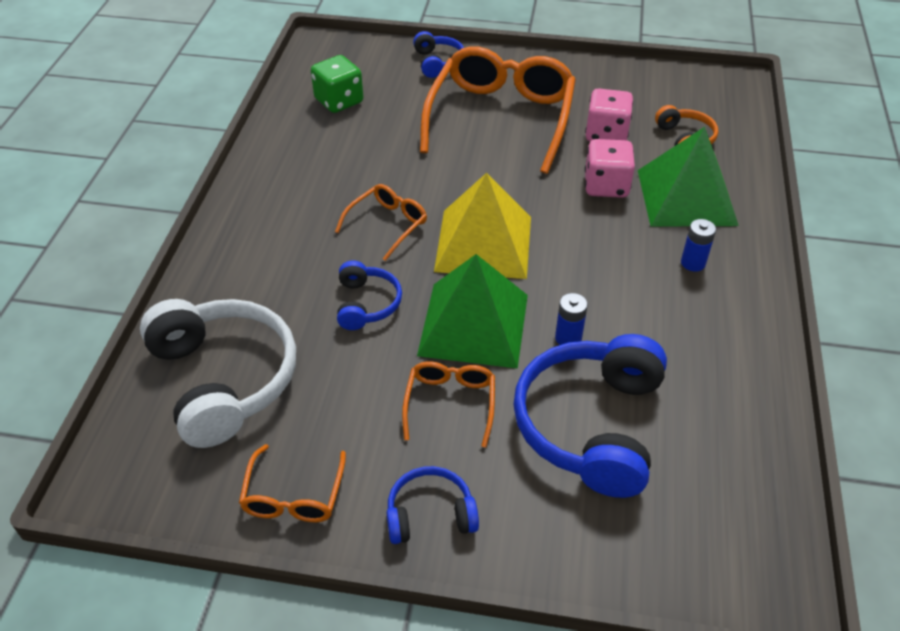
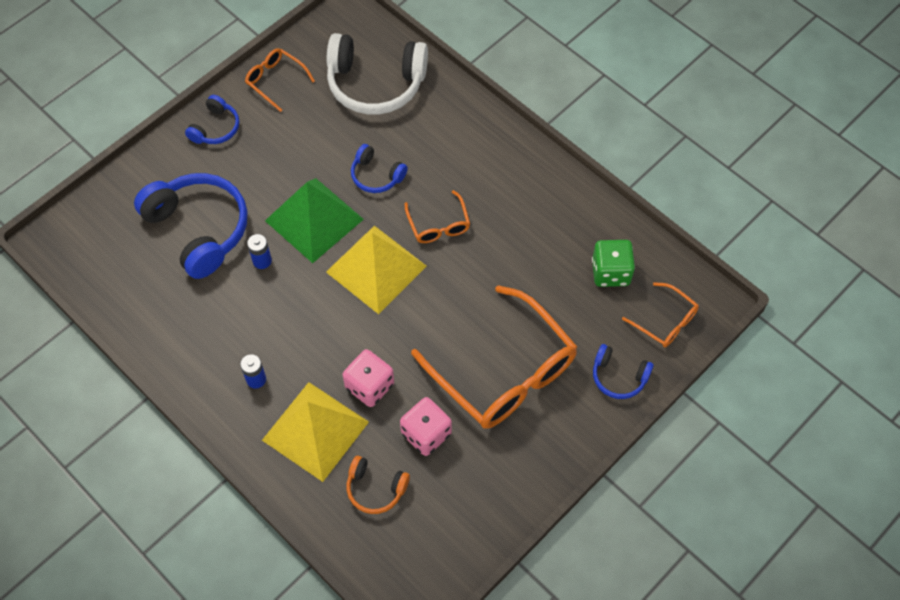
camera: 125 degrees right, 15 degrees up
orange glasses [402,361,495,448] -> orange glasses moved to [622,282,699,347]
green pyramid [638,127,739,227] -> yellow pyramid [262,382,369,482]

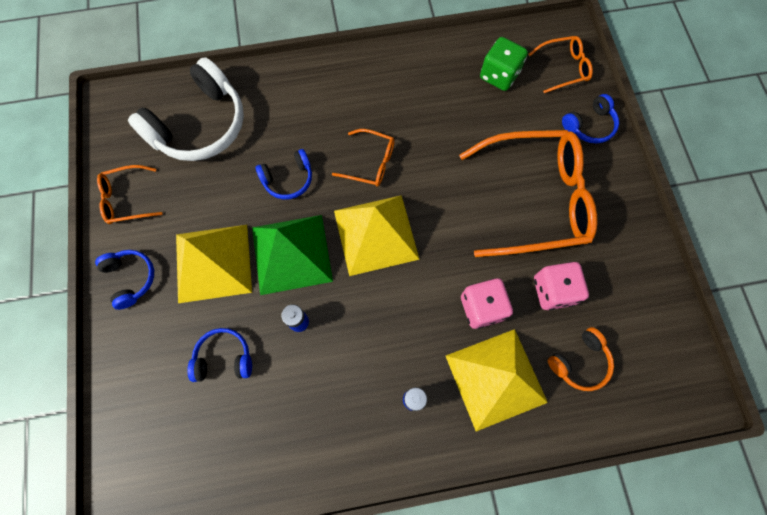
camera: 55 degrees left, 10 degrees up
blue headphones [134,173,247,279] -> blue headphones [187,328,252,382], size x0.51
none -> yellow pyramid [176,225,252,303]

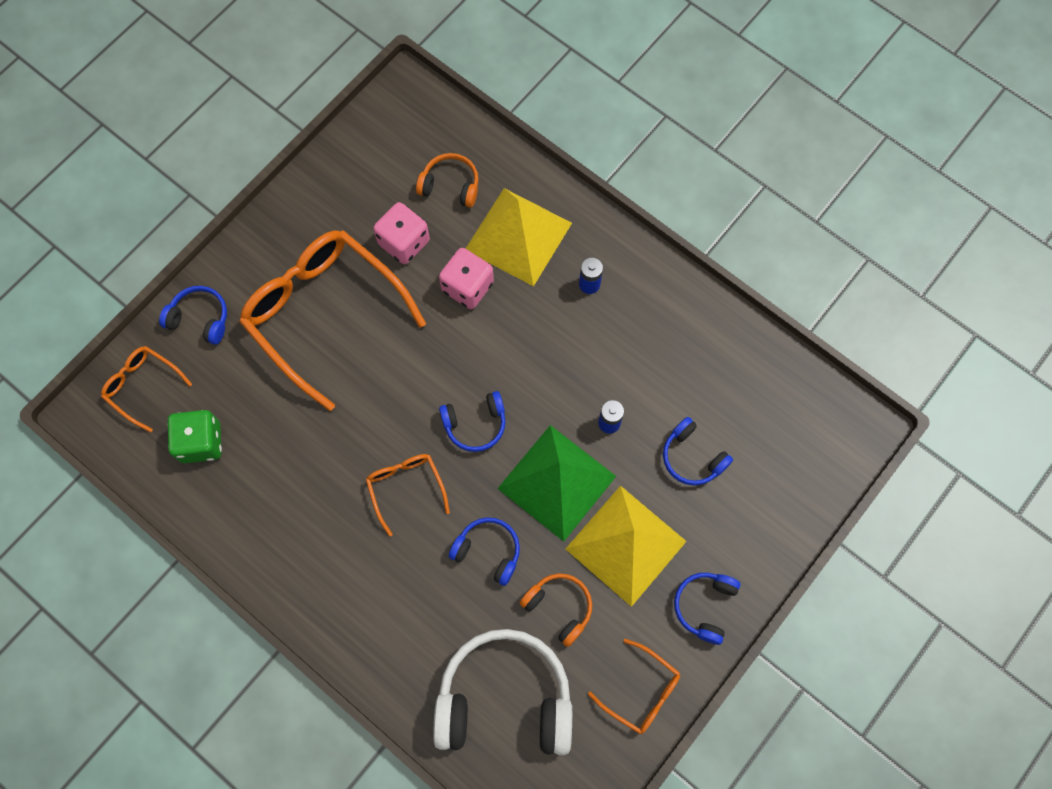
camera: 130 degrees left, 0 degrees up
yellow pyramid [334,195,420,276] -> blue headphones [439,391,506,452]
none -> orange headphones [520,573,592,647]

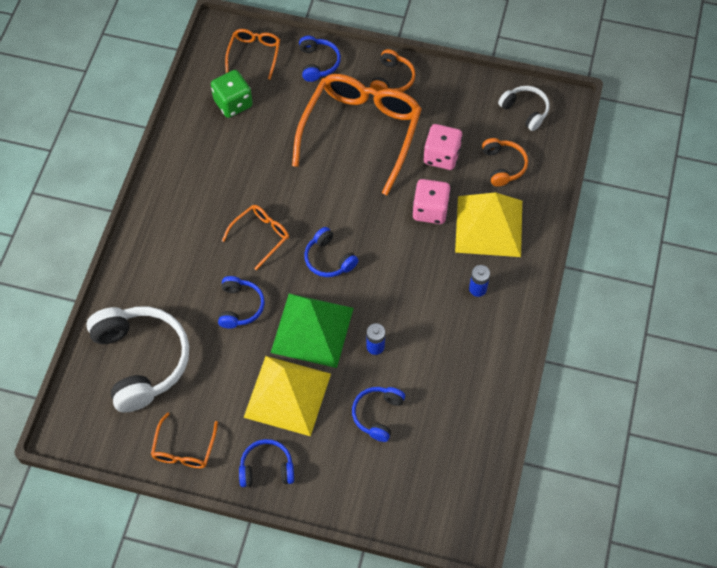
camera: 65 degrees right, 10 degrees down
orange headphones [520,573,592,647] -> orange headphones moved to [370,49,416,92]
none -> white headphones [498,86,550,131]

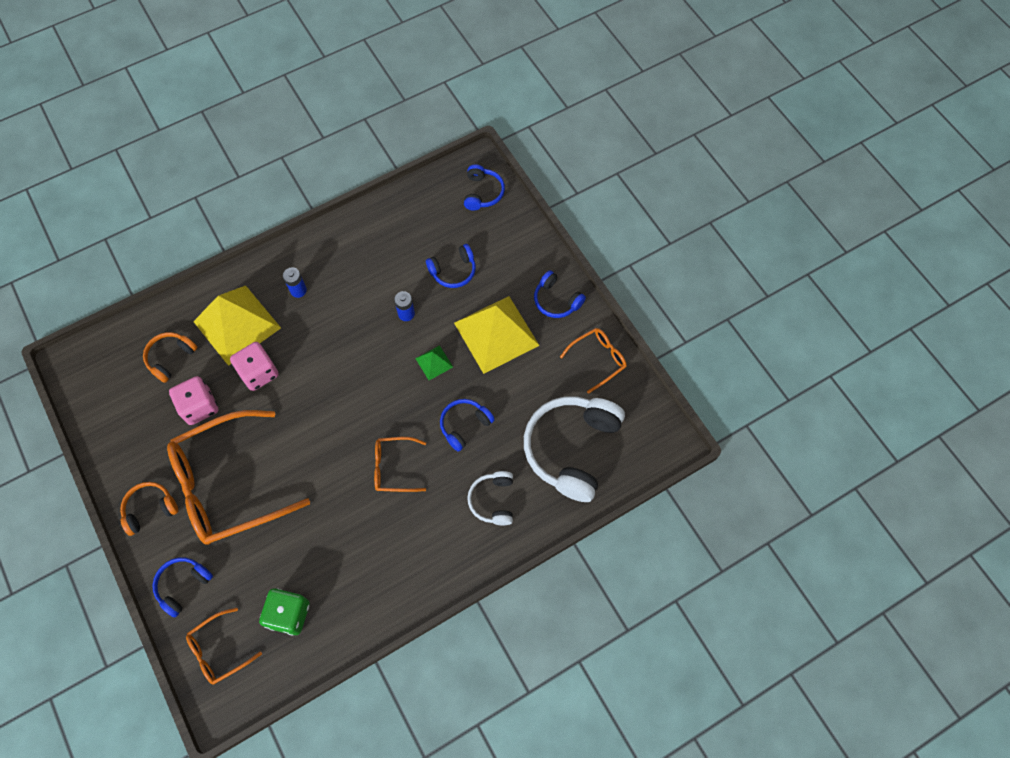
camera: 135 degrees left, 5 degrees up
green pyramid [271,294,354,368] -> green pyramid [415,345,453,380], size x0.44
blue headphones [304,227,359,277] -> blue headphones moved to [464,164,505,211]
white headphones [498,86,550,131] -> white headphones moved to [467,471,513,525]

